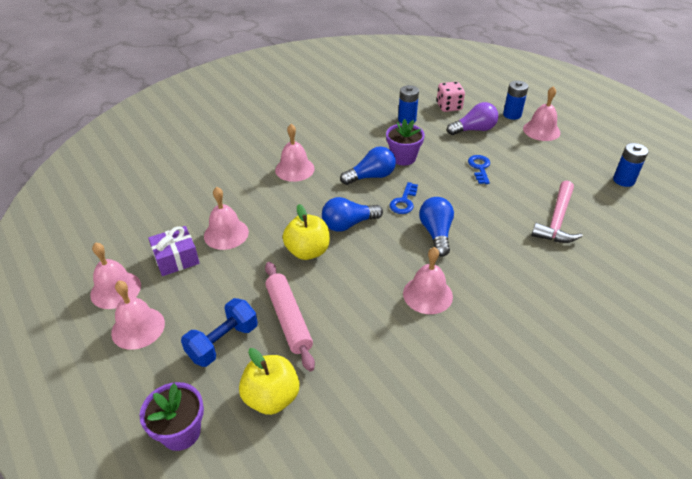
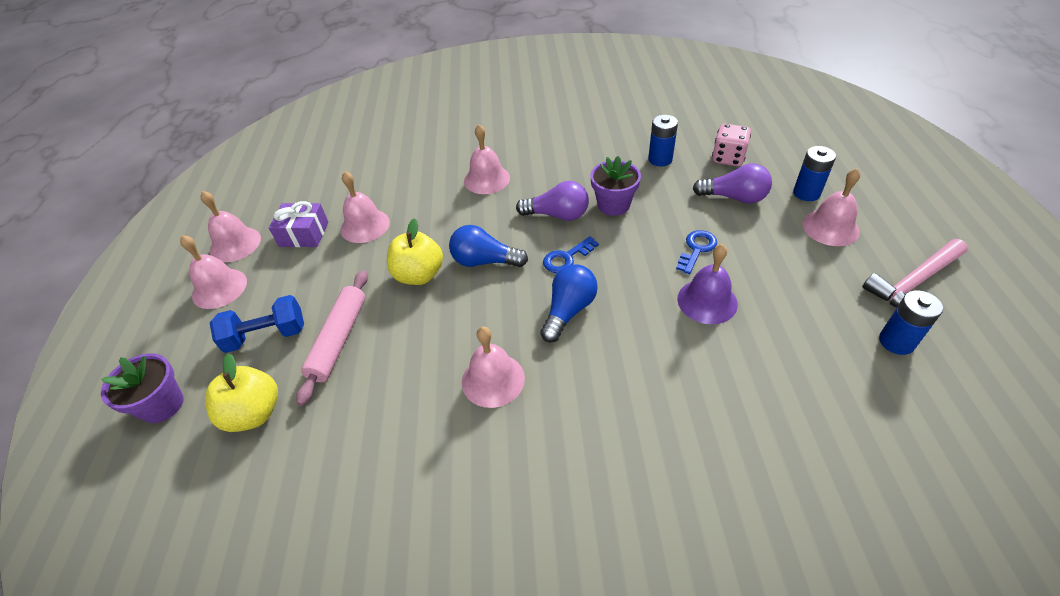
camera: 35 degrees right, 5 degrees up
blue light bulb [340,146,396,185] -> purple light bulb [516,181,589,221]
pink hammer [531,180,583,243] -> pink hammer moved to [862,239,968,308]
none -> purple bell [677,244,738,324]

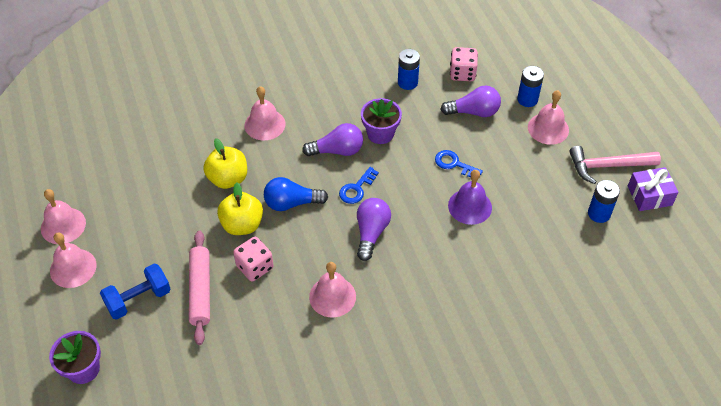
camera: 20 degrees left, 5 degrees up
yellow apple [205,353,278,432] -> yellow apple moved to [203,138,247,189]
purple gift [269,201,329,247] -> purple gift moved to [628,167,679,211]
pink bell [340,171,390,243] -> none
blue light bulb [540,264,598,343] -> purple light bulb [357,198,391,261]
blue key [676,230,717,274] -> blue key turned 75 degrees counterclockwise [435,150,483,177]
pink hammer [862,239,968,308] -> pink hammer turned 45 degrees clockwise [569,146,661,184]
none -> pink dice [233,237,274,281]

